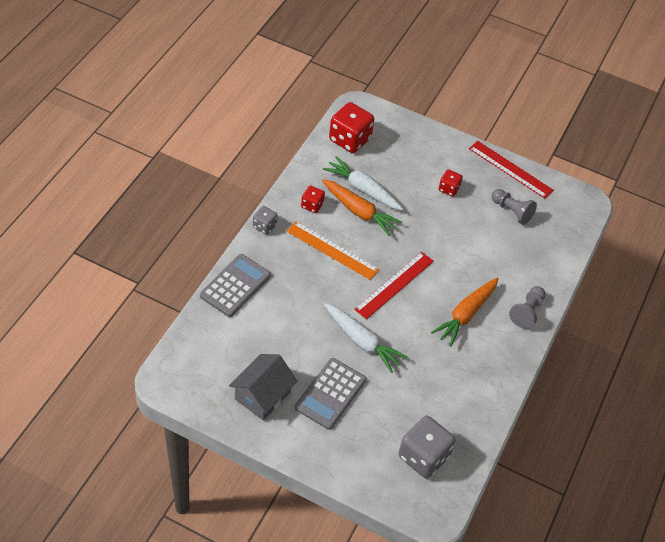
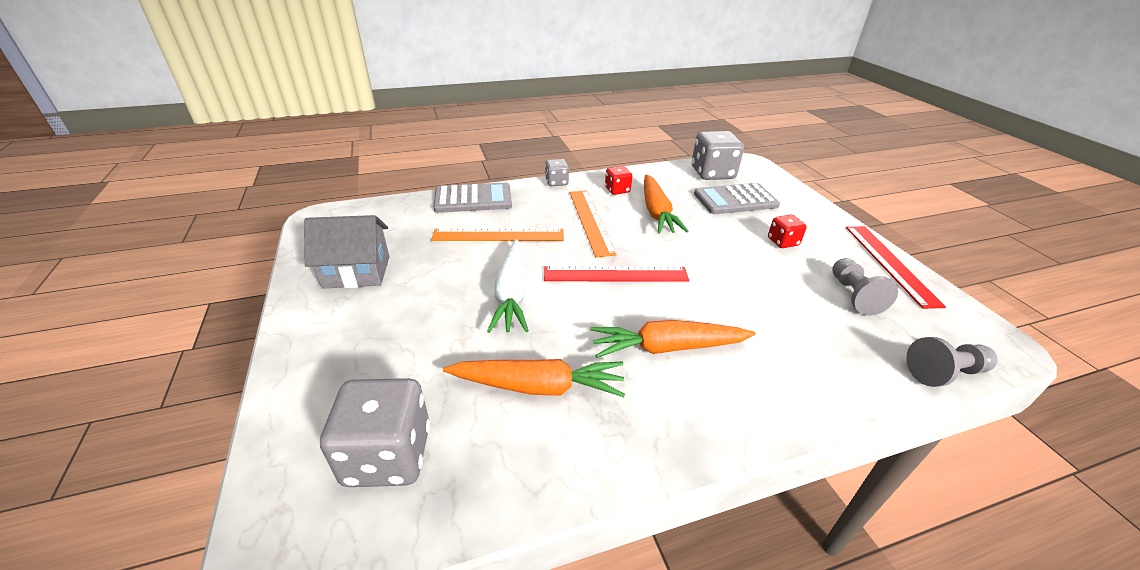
camera: 50 degrees right, 15 degrees down
grey calculator [295,358,366,430] -> grey calculator moved to [694,183,780,214]
white carrot [323,156,403,211] -> none
red dice [329,102,374,153] -> grey dice [692,131,744,180]
grey pawn [509,286,546,329] -> grey pawn moved to [906,337,998,387]
none -> orange ruler [431,228,564,241]
none -> orange carrot [443,359,625,397]

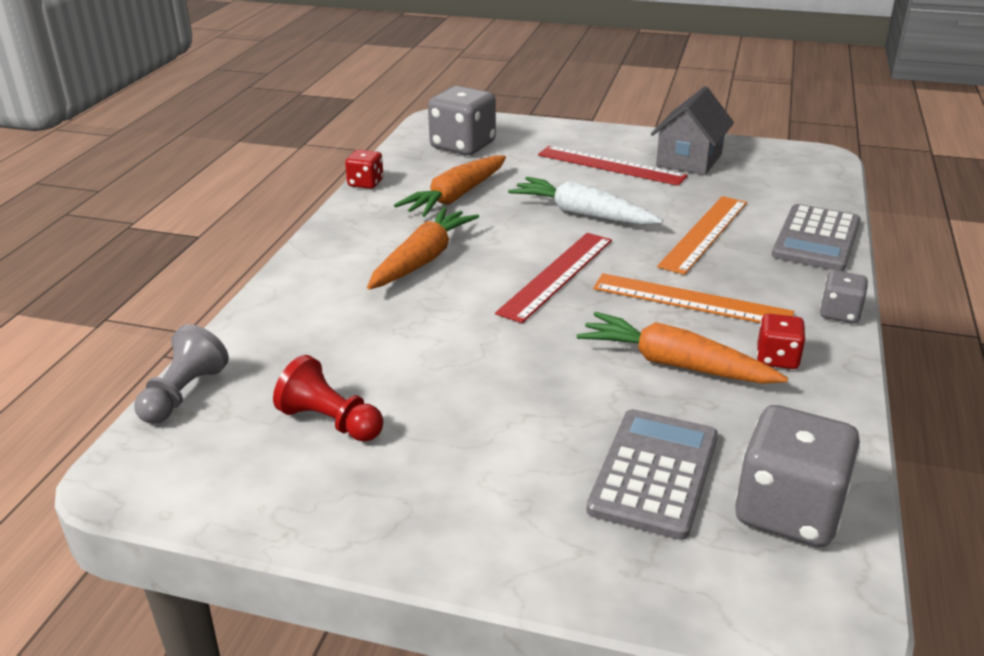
camera: 125 degrees right, 5 degrees down
red dice [768,215,807,248] -> red dice moved to [345,150,383,189]
grey pawn [832,258,898,315] -> red pawn [273,355,383,442]
red ruler [846,226,946,309] -> red ruler moved to [538,146,688,186]

